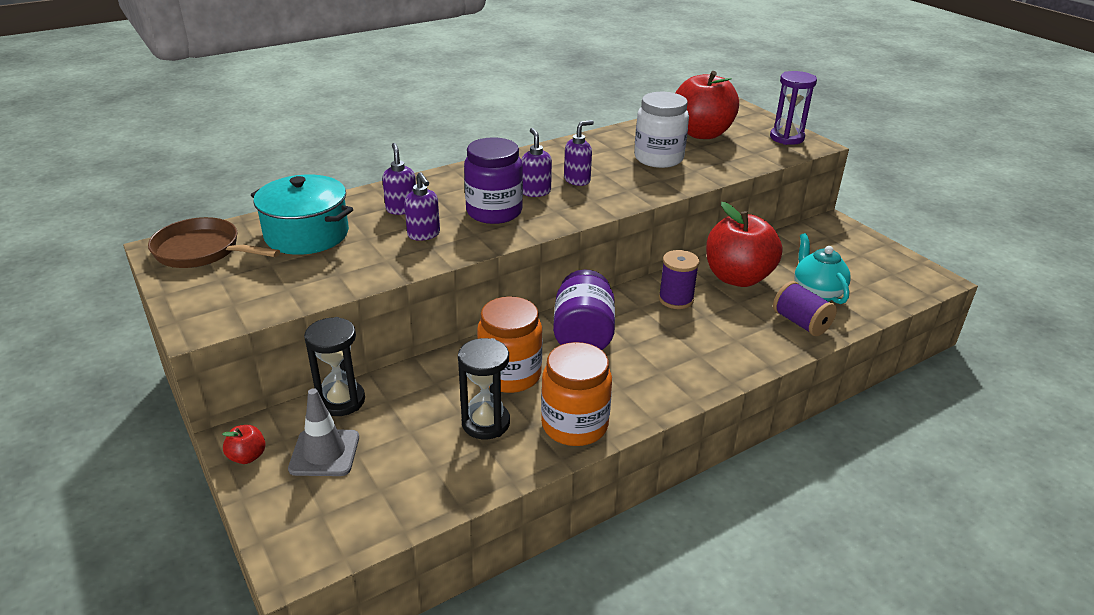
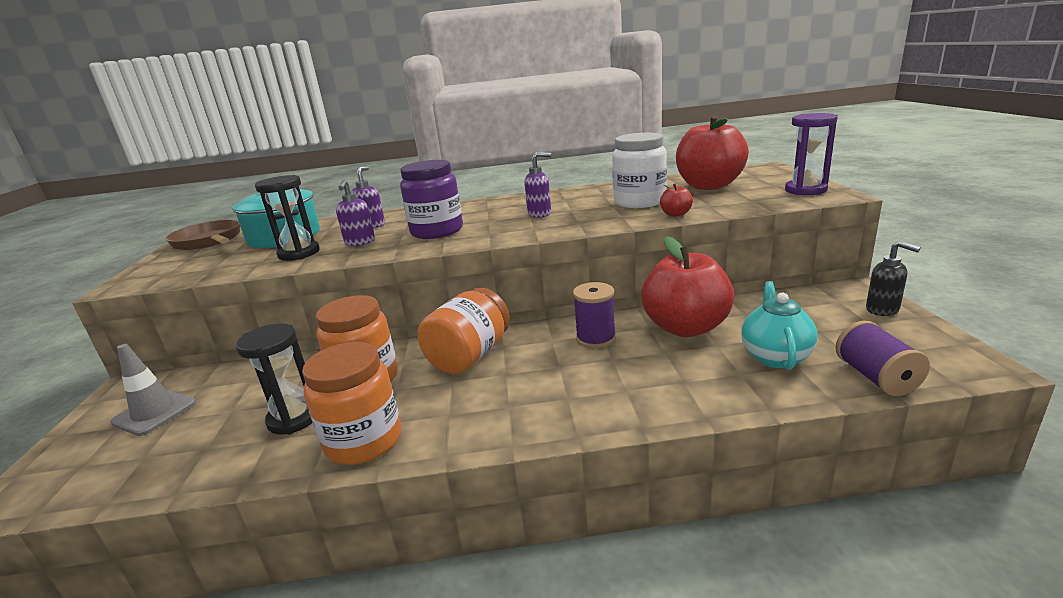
camera: 30 degrees right, 10 degrees down
red apple [222,425,265,464] -> red apple moved to [660,184,693,217]
black hourglass [304,317,365,416] -> black hourglass moved to [255,175,320,261]
purple soap dispenser [521,128,552,197] -> none
purple jar [553,270,615,350] -> orange jar [418,288,510,374]
purple spool [773,281,837,336] -> purple spool moved to [835,321,930,396]
none -> black soap dispenser [866,241,921,316]

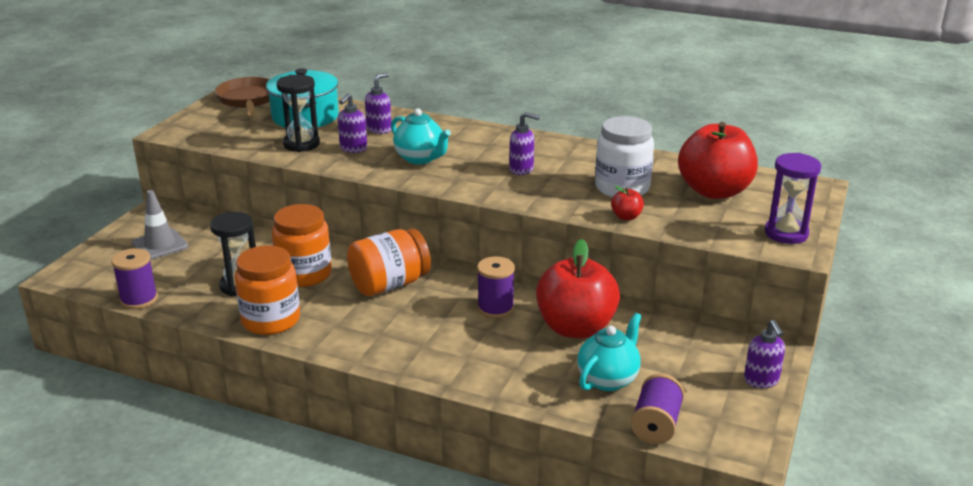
camera: 25 degrees right, 5 degrees up
purple jar [400,160,463,239] -> turquoise teapot [391,108,451,164]
black soap dispenser [866,241,921,316] -> purple soap dispenser [744,320,785,388]
none -> purple spool [111,248,158,309]

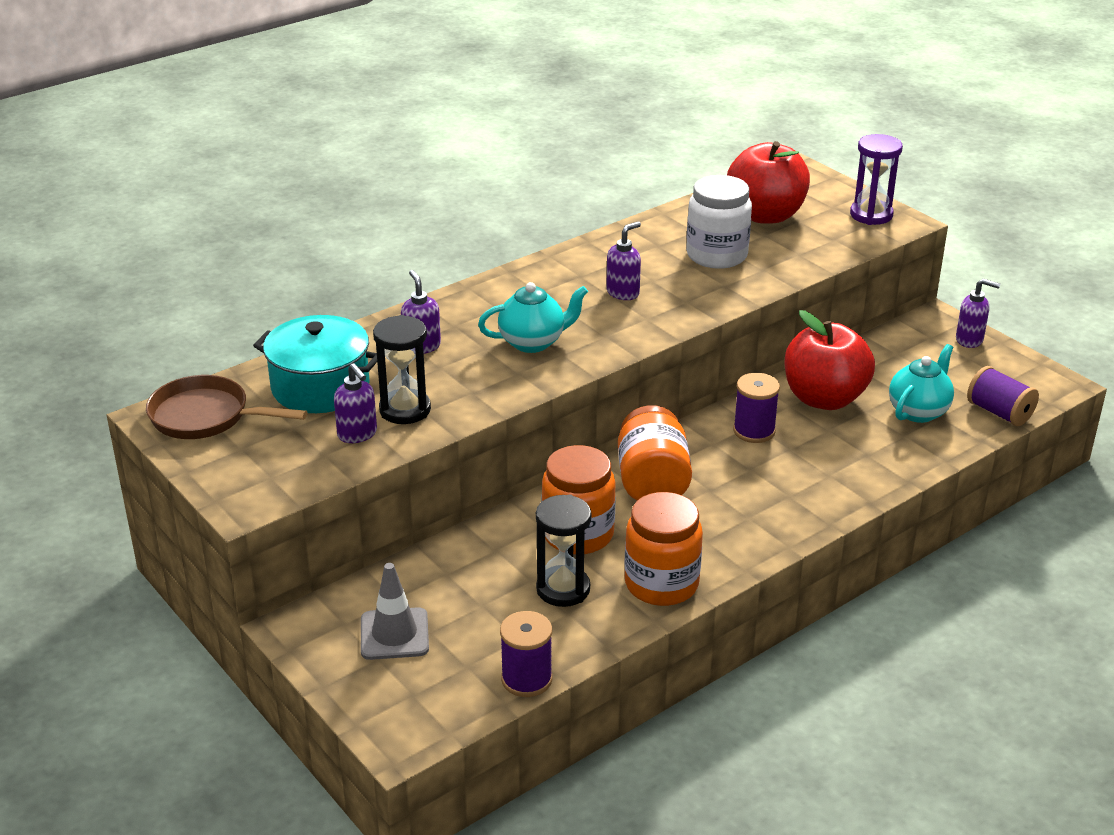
camera: 60 degrees left, 5 degrees up
purple soap dispenser [338,93,367,153] -> purple soap dispenser moved to [334,363,377,443]
turquoise teapot [577,313,642,391] -> turquoise teapot turned 60 degrees clockwise [889,344,954,423]
red apple [611,186,644,220] -> none

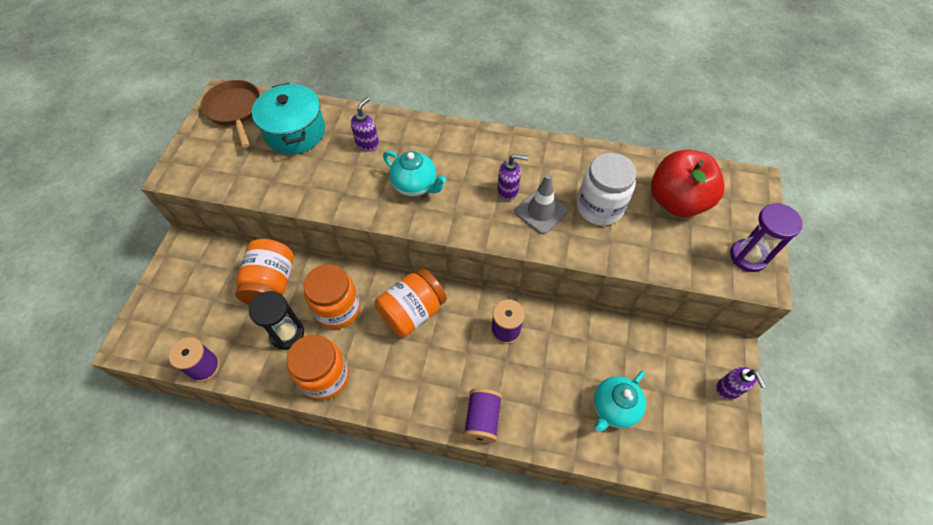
camera: 50 degrees right, 25 degrees up
purple soap dispenser [334,363,377,443] -> none
grey traffic cone [361,563,429,660] -> grey traffic cone moved to [514,174,568,234]
black hourglass [373,315,431,424] -> none
red apple [785,310,875,410] -> none
turquoise teapot [889,344,954,423] -> turquoise teapot turned 135 degrees clockwise [593,370,646,432]
purple spool [967,366,1039,426] -> purple spool moved to [463,388,502,443]
none -> orange jar [235,239,294,305]

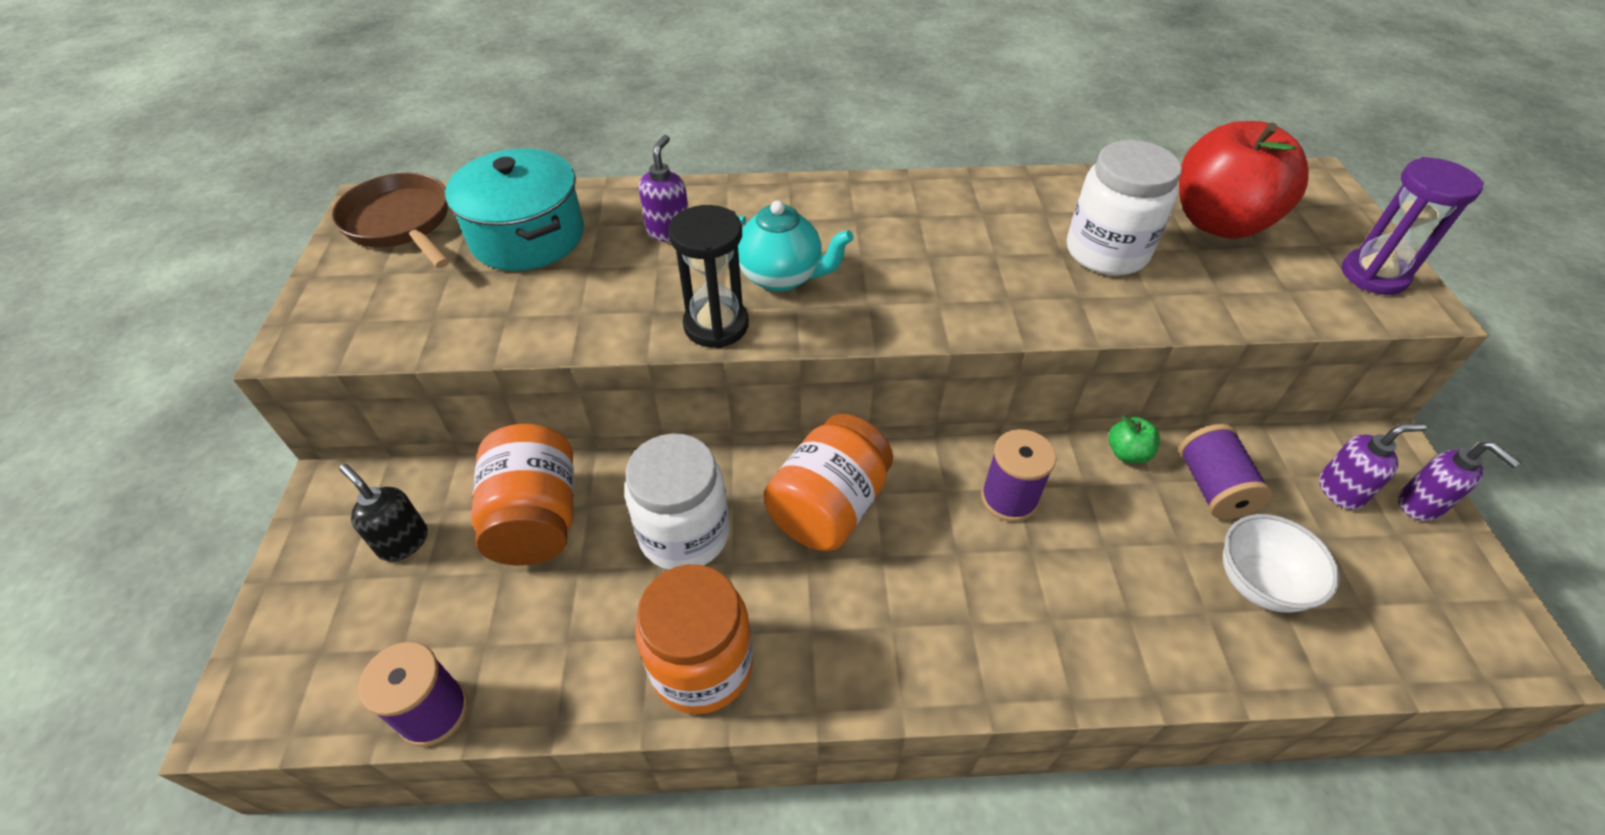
camera: 15 degrees left, 10 degrees down
black hourglass [249,291,304,350] -> black hourglass moved to [668,205,749,348]
orange jar [304,264,361,329] -> white jar [624,433,730,570]
purple spool [463,388,502,443] -> purple spool moved to [1179,424,1272,519]
purple soap dispenser [497,154,528,201] -> purple soap dispenser moved to [1319,423,1427,510]
grey traffic cone [514,174,568,234] -> none
turquoise teapot [593,370,646,432] -> white bowl [1223,514,1340,613]
none -> black soap dispenser [339,464,428,562]
none -> green apple [1108,415,1160,463]

